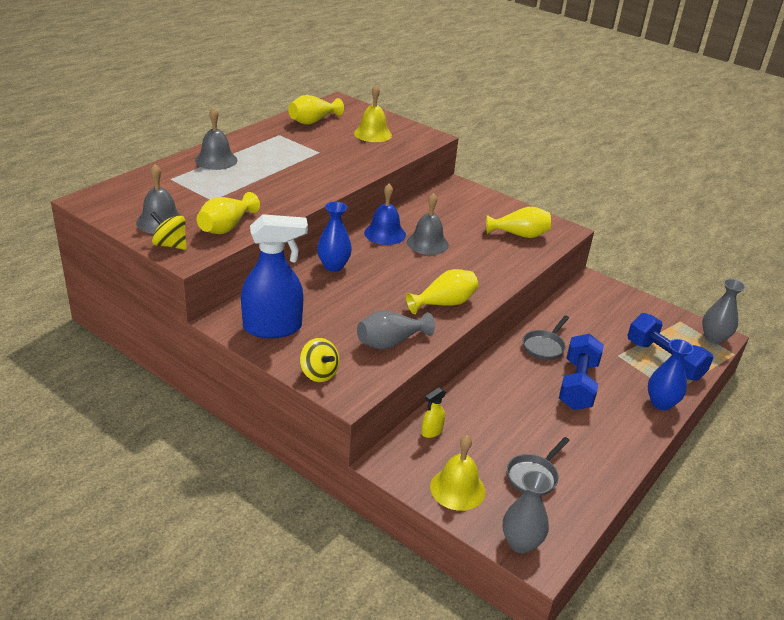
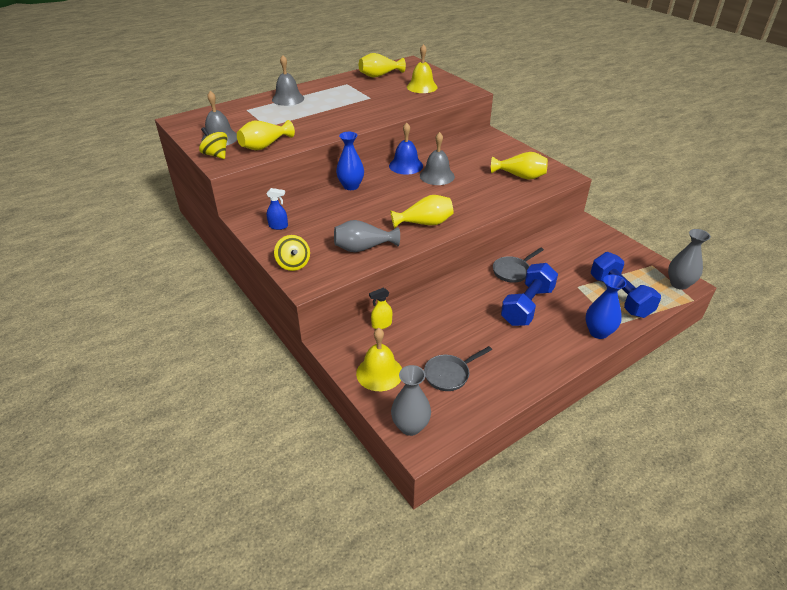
camera: 20 degrees right, 5 degrees up
blue spray bottle [241,214,308,338] -> blue spray bottle [266,188,288,230], size x0.43

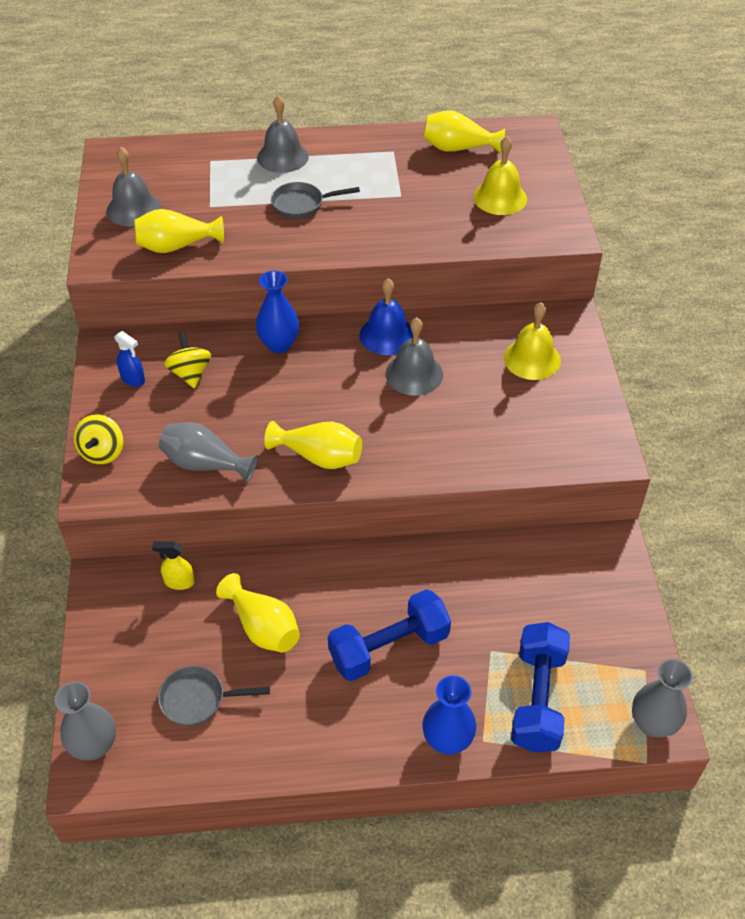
camera: 30 degrees right, 10 degrees up
yellow spinning top [199,127,227,159] -> yellow spinning top moved to [164,332,211,389]
yellow bell [356,328,402,391] -> yellow bell moved to [504,302,561,380]
yellow vase [491,152,548,180] -> yellow vase moved to [216,573,300,653]
grey pan [493,248,544,283] -> grey pan moved to [271,182,360,219]

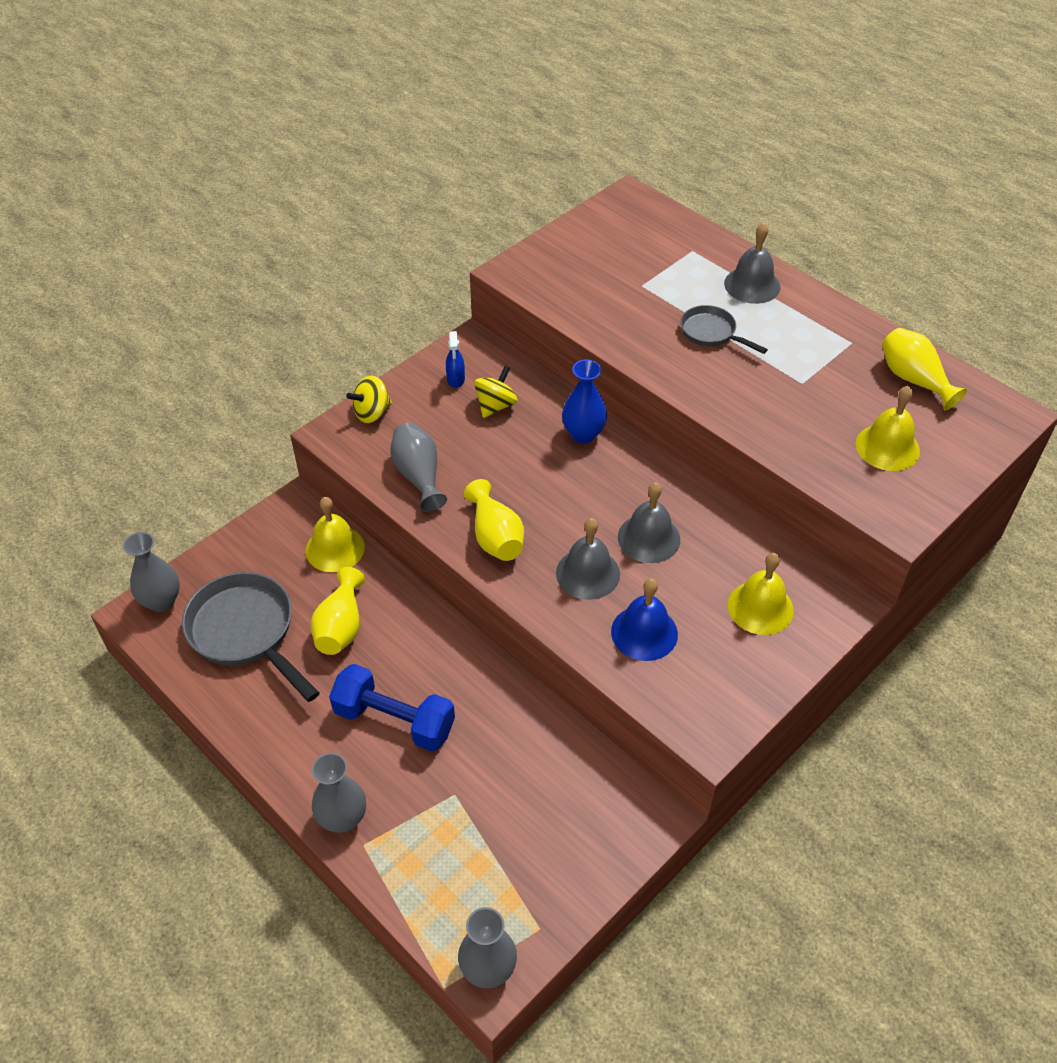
camera: 50 degrees right, 0 degrees up
grey bell [106,147,161,226] -> grey bell moved to [556,518,620,600]
yellow vase [134,209,224,253] -> none
yellow spray bottle [152,541,195,590] -> yellow bell [306,497,365,572]
grey pan [158,666,270,726] -> grey pan [182,572,320,702], size x1.82
blue bell [359,278,413,355] -> blue bell moved to [611,578,678,661]
blue vase [422,675,476,755] -> grey vase [312,753,366,833]
blue dumbbell [511,622,570,753] -> none

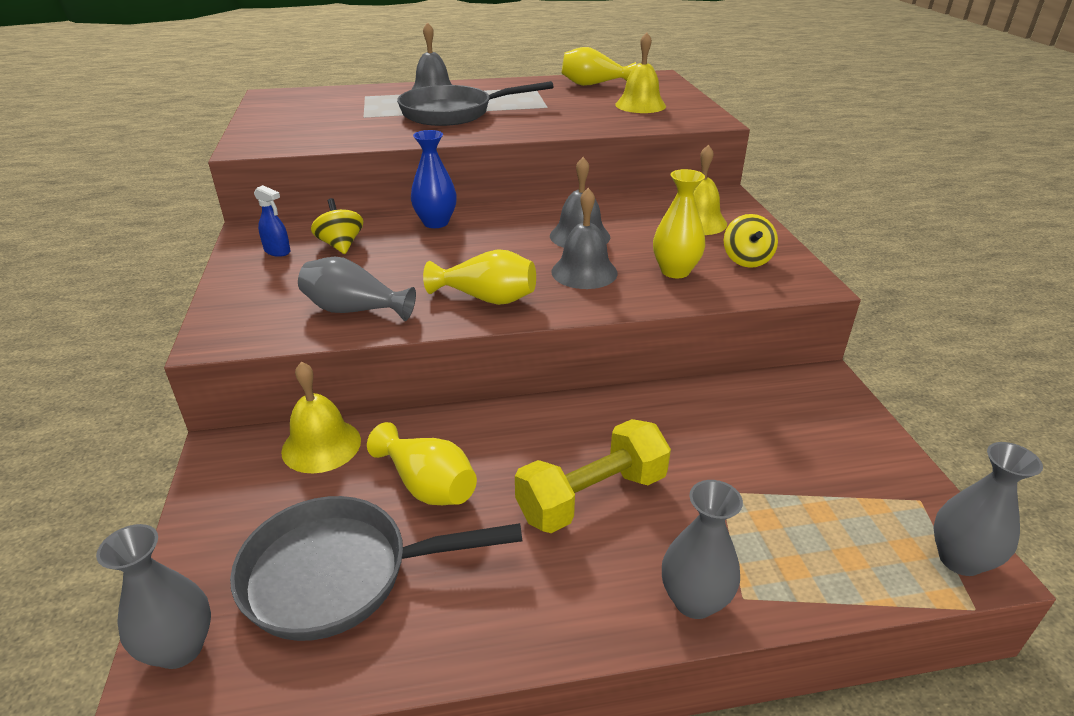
camera: 55 degrees left, 15 degrees down
blue dumbbell [329,664,455,752] -> yellow dumbbell [515,419,671,533]
yellow spinning top [346,376,392,423] -> yellow spinning top moved to [724,214,778,268]
blue bell [611,578,678,661] -> yellow vase [653,169,705,278]
grey pan [680,305,768,354] -> grey pan [397,81,554,126], size x1.82

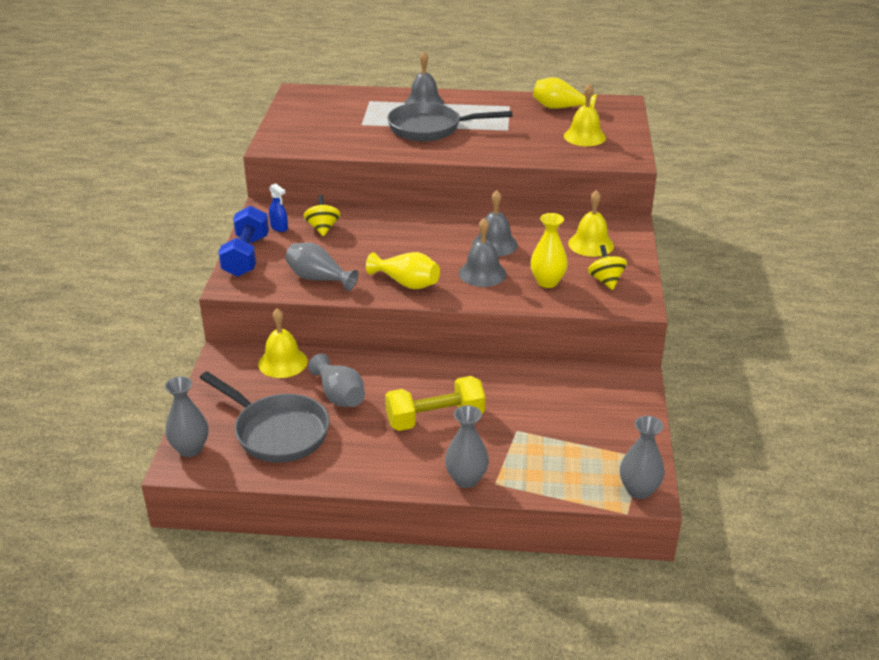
camera: 15 degrees right, 0 degrees up
grey pan [230,496,522,641] -> grey pan turned 150 degrees counterclockwise [200,371,329,463]
yellow vase [367,422,477,505] -> grey vase [308,354,365,407]
blue vase [411,130,457,228] -> none
yellow spinning top [724,214,778,268] -> yellow spinning top turned 150 degrees clockwise [588,245,627,290]
none -> blue dumbbell [218,205,269,277]

